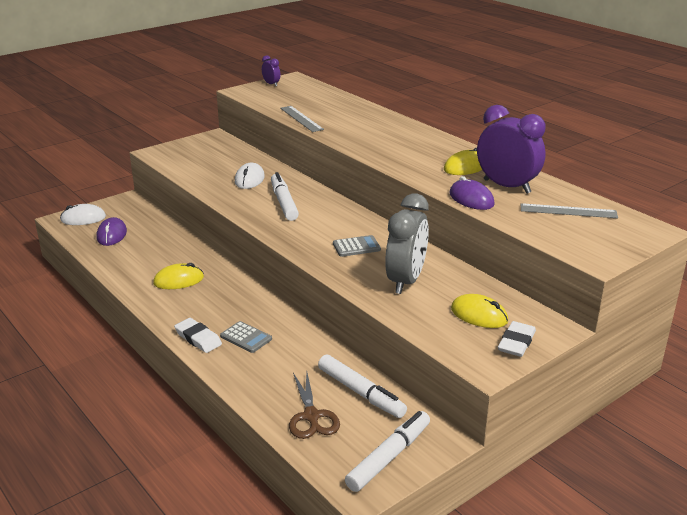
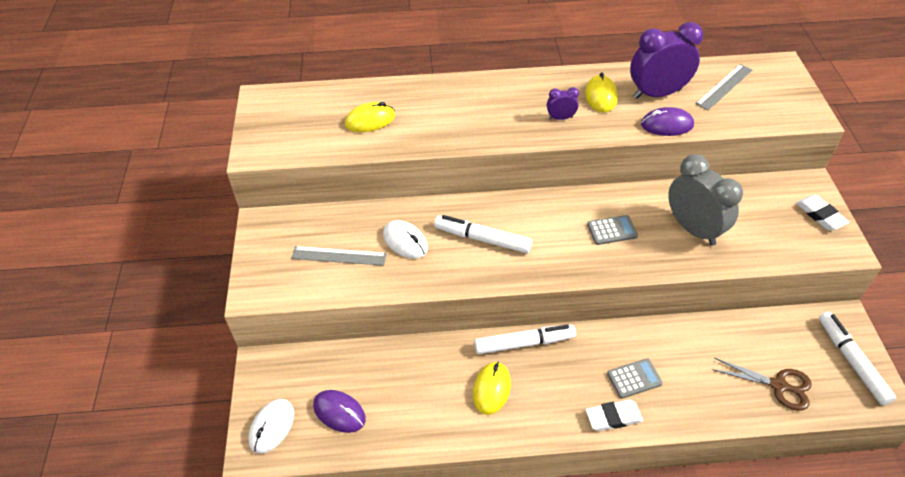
camera: 55 degrees left, 20 degrees up
purple clock [262,55,281,86] -> purple clock moved to [547,87,579,120]
grey ruler [280,106,324,132] -> grey ruler moved to [291,246,387,266]
white marker [318,355,407,418] -> white marker moved to [474,324,576,354]
grey calculator [333,235,381,257] -> grey calculator turned 60 degrees clockwise [587,215,638,245]
yellow mouse [451,294,508,328] -> yellow mouse moved to [345,102,395,132]

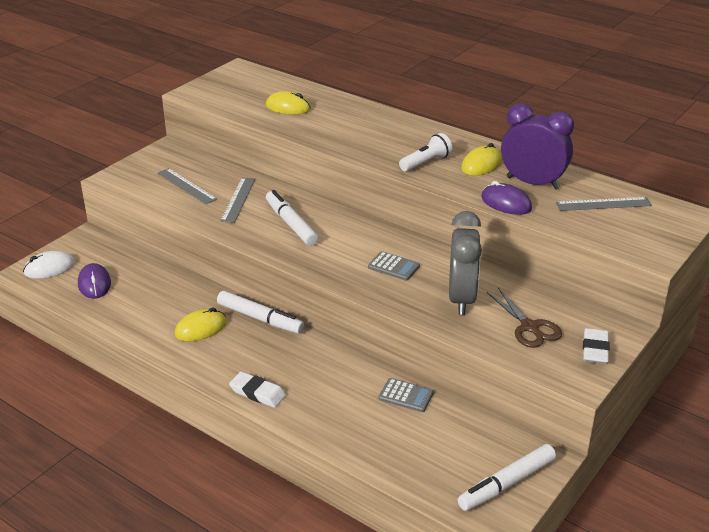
camera: 40 degrees right, 15 degrees down
white mouse [383,220,428,259] -> grey ruler [220,177,255,223]
purple clock [547,87,579,120] -> white flashlight [399,133,452,172]
grey calculator [607,358,663,399] -> grey calculator moved to [379,378,434,412]
brown scissors [712,358,812,411] -> brown scissors moved to [487,287,562,348]
white marker [819,312,896,405] -> white marker turned 150 degrees counterclockwise [458,444,556,511]

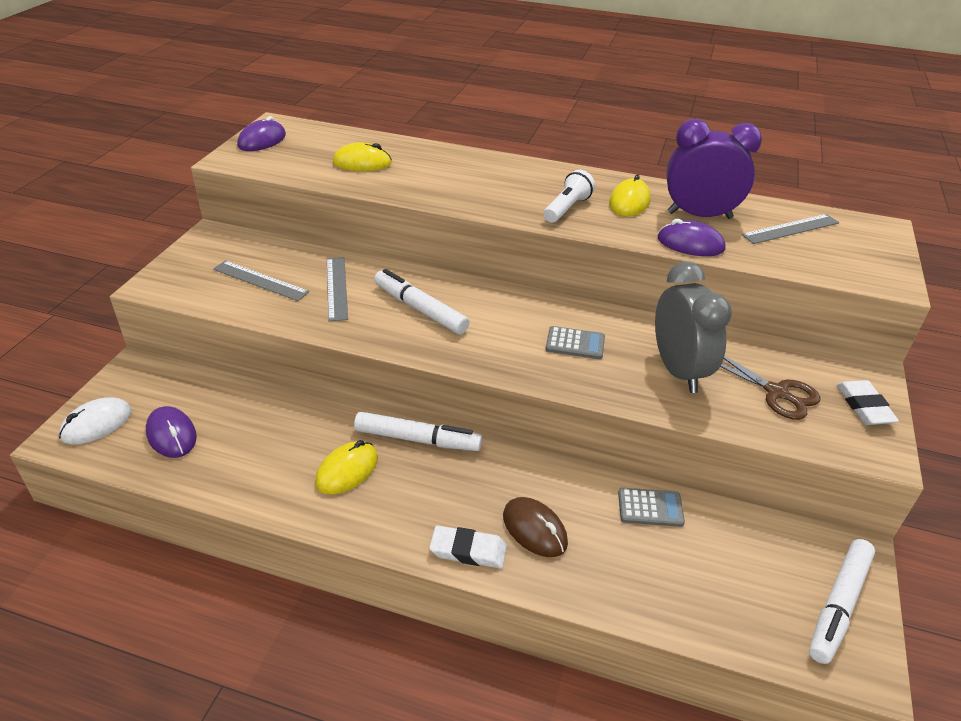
camera: 20 degrees left, 5 degrees up
none -> purple mouse [237,116,286,151]
none -> brown mouse [503,497,568,557]

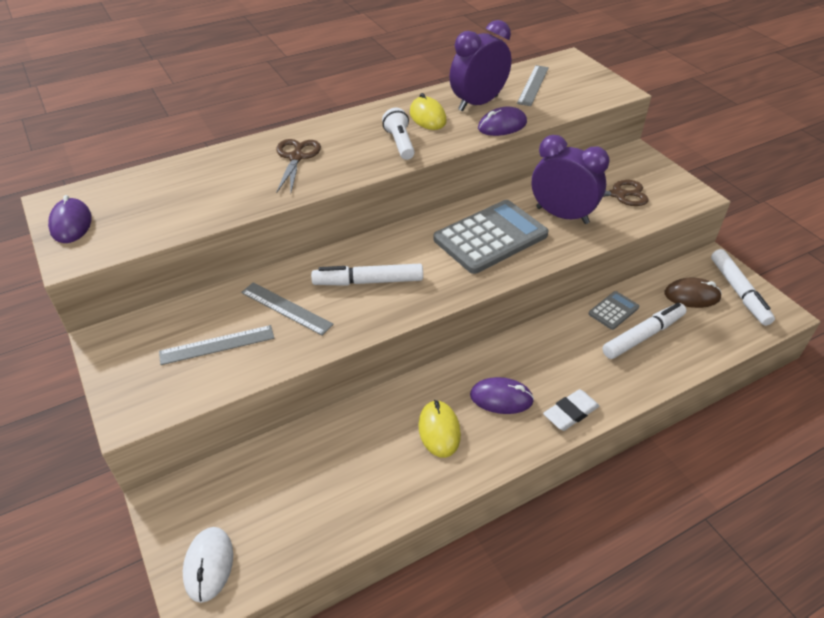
camera: 45 degrees left, 5 degrees up
purple mouse [146,406,197,458] -> purple mouse moved to [470,377,534,414]
yellow mouse [333,143,392,171] -> none
white marker [354,412,482,451] -> white marker moved to [602,303,686,359]
brown mouse [503,497,568,557] -> brown mouse moved to [664,278,722,308]
grey calculator [546,326,605,359] -> grey calculator [433,200,548,274], size x2.16
grey clock [655,261,732,393] -> purple clock [532,135,610,224]
white eraser [837,380,899,425] -> none
none -> brown scissors [276,139,321,192]

